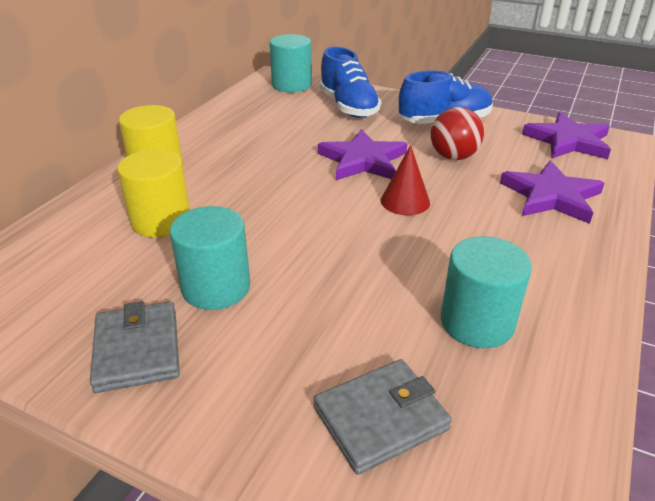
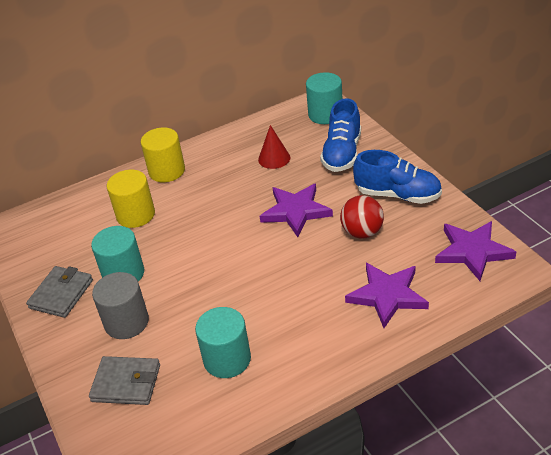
camera: 40 degrees right, 5 degrees up
red cone [381,145,430,215] -> red cone moved to [258,125,290,169]
none -> grey cylinder [92,272,149,339]

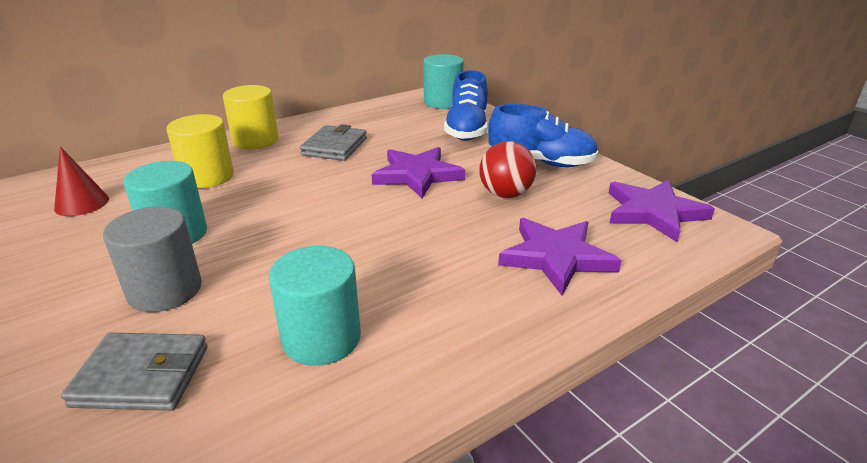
camera: 10 degrees left, 10 degrees down
grey wallet [26,266,93,318] -> grey wallet moved to [300,124,367,161]
red cone [258,125,290,169] -> red cone moved to [54,147,109,216]

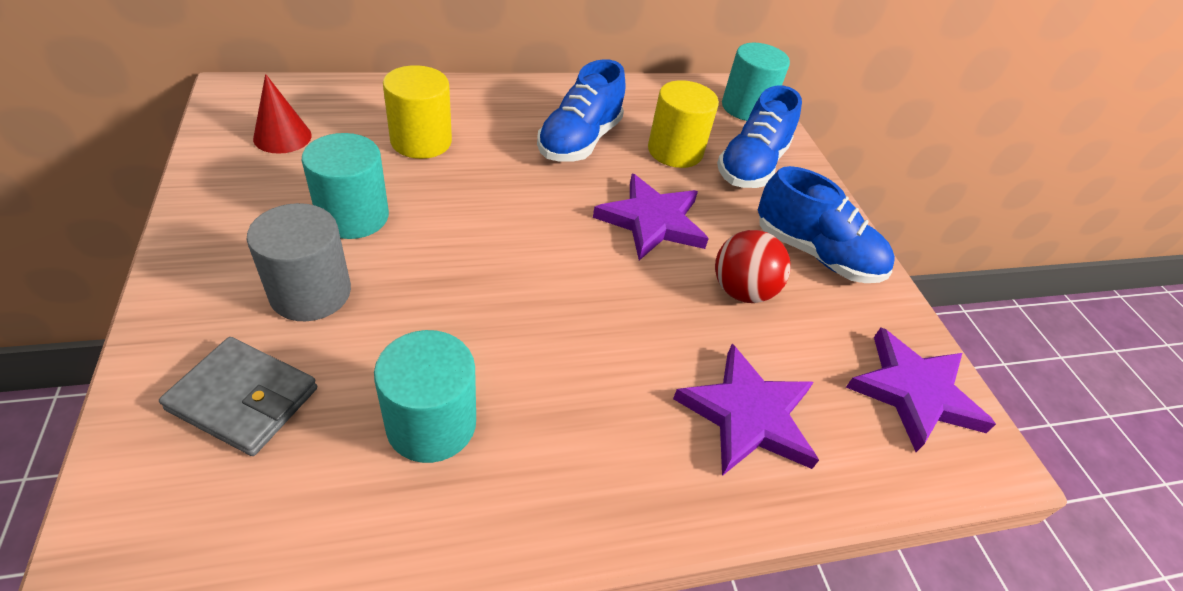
camera: 15 degrees right, 15 degrees up
yellow cylinder [223,85,279,149] -> yellow cylinder moved to [648,80,719,168]
grey wallet [300,124,367,161] -> blue shoe [537,59,626,162]

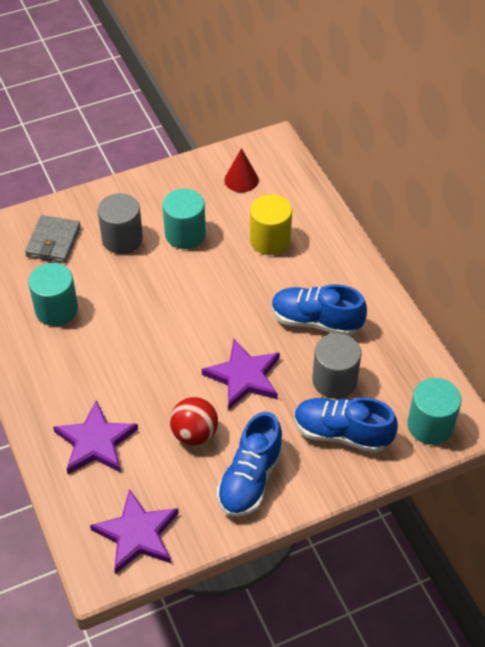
camera: 85 degrees right, 5 degrees up
yellow cylinder [648,80,719,168] -> grey cylinder [312,333,361,399]

